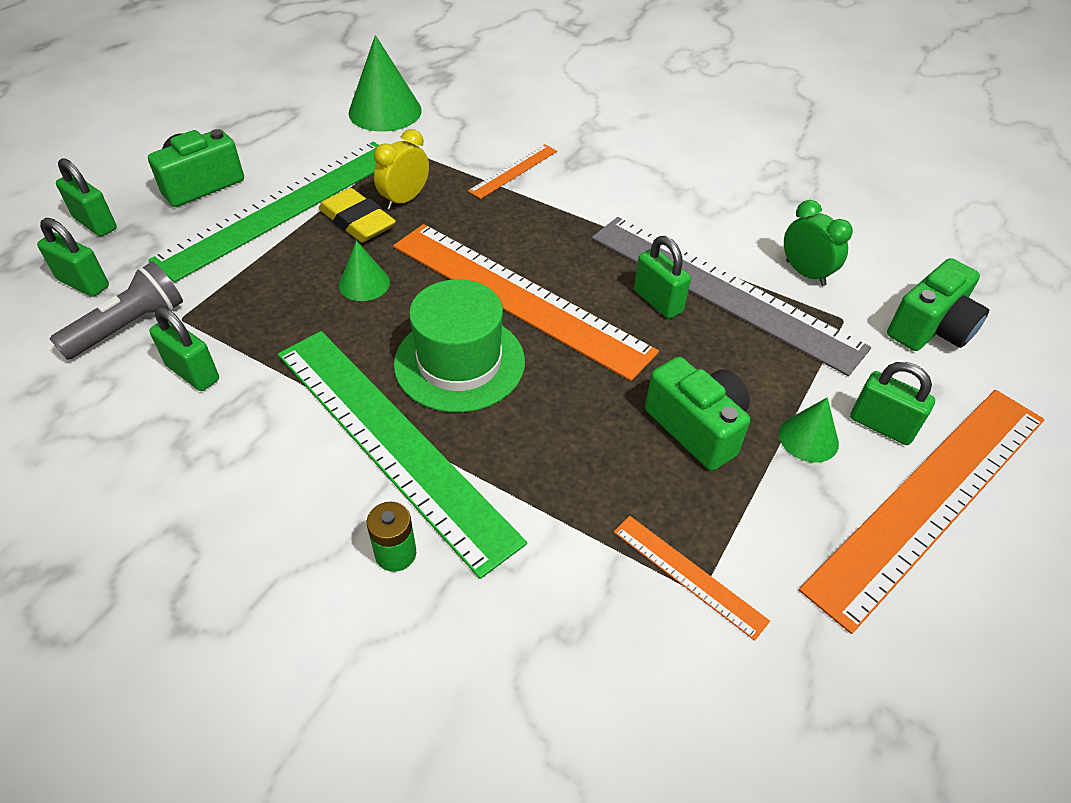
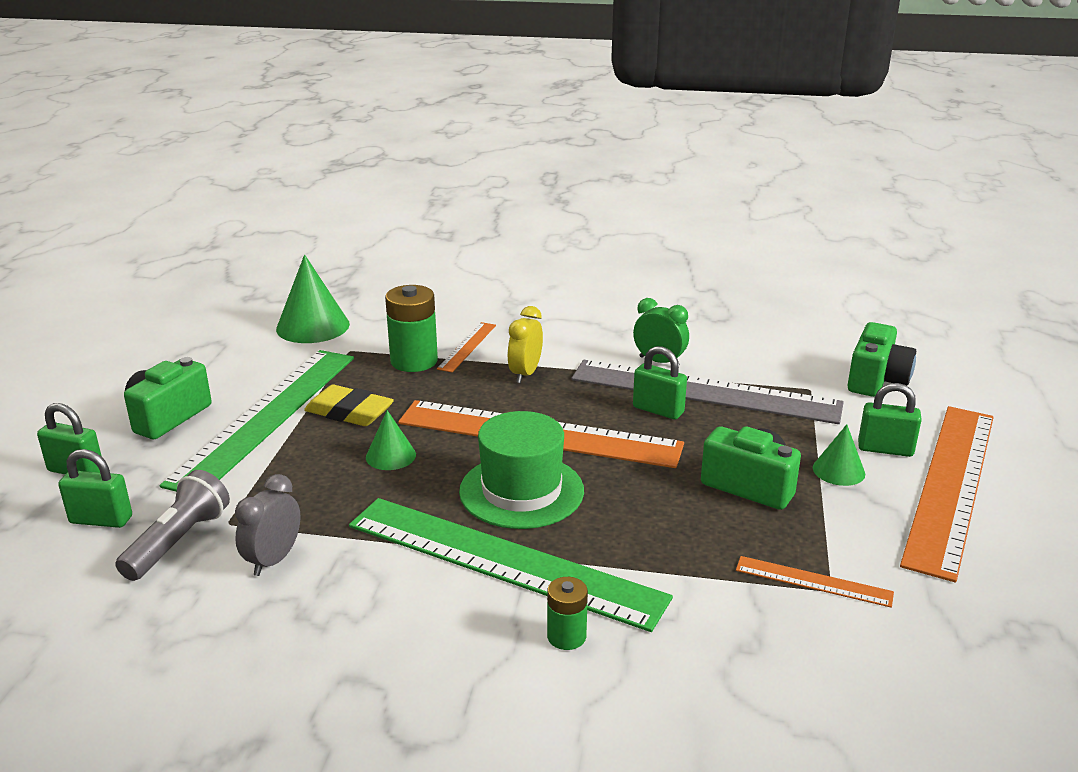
camera: 20 degrees left, 20 degrees down
green padlock [149,307,219,391] -> grey clock [235,474,300,576]
yellow clock [374,129,429,210] -> yellow clock moved to [508,306,543,383]
green clock [784,200,853,286] -> green clock moved to [633,298,689,366]
none -> green battery [385,285,438,372]

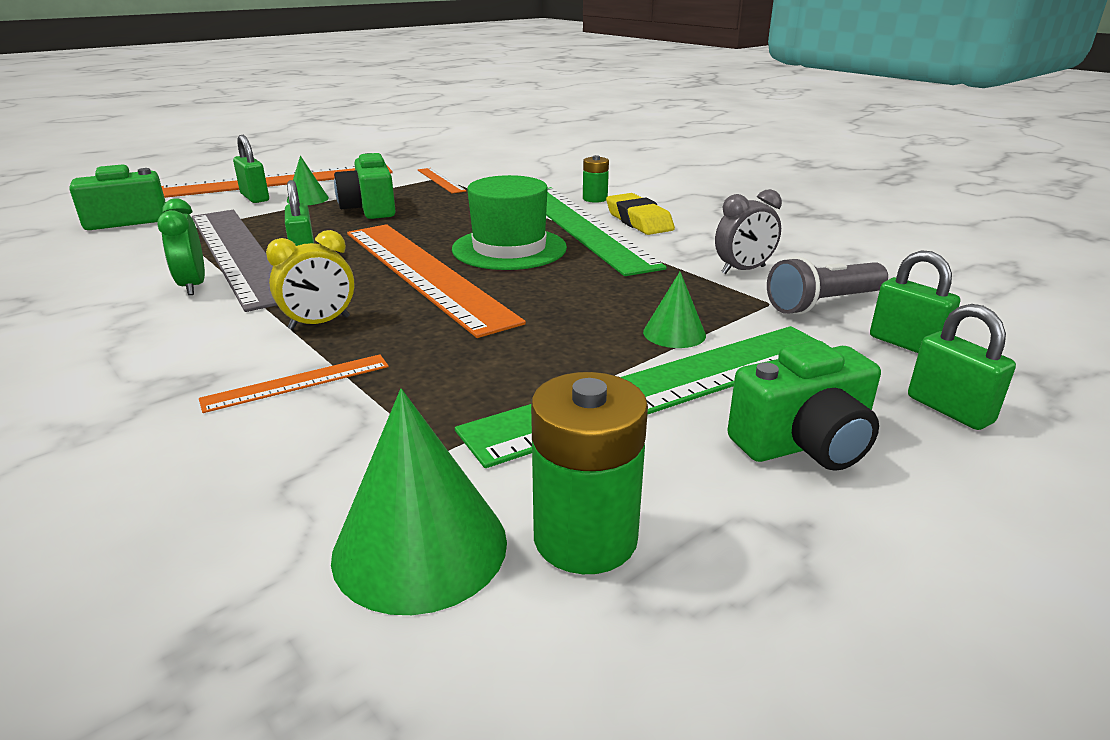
camera: 140 degrees left, 0 degrees up
yellow eraser [304,385,394,426] -> yellow eraser moved to [606,193,675,235]
green cone [366,410,416,470] -> green cone moved to [643,272,706,348]
green battery [385,285,438,372] -> green battery moved to [531,372,648,574]

